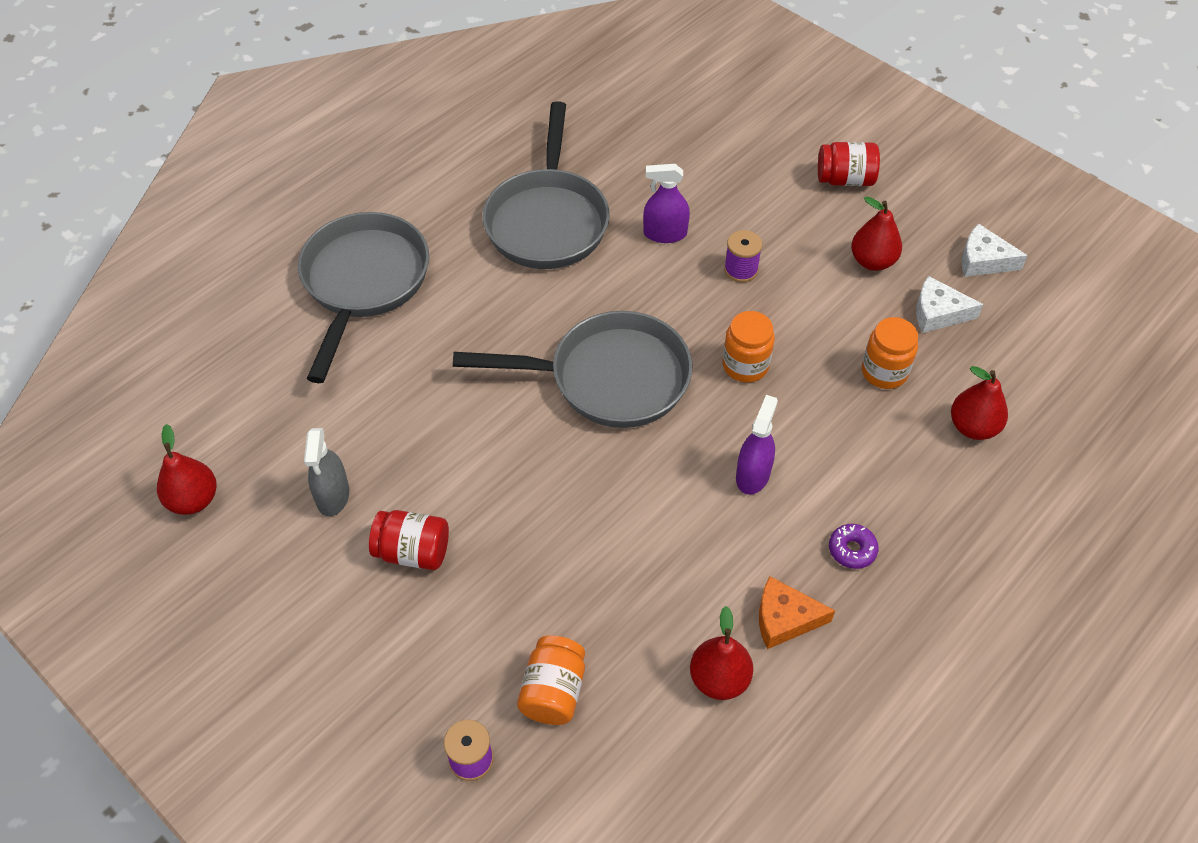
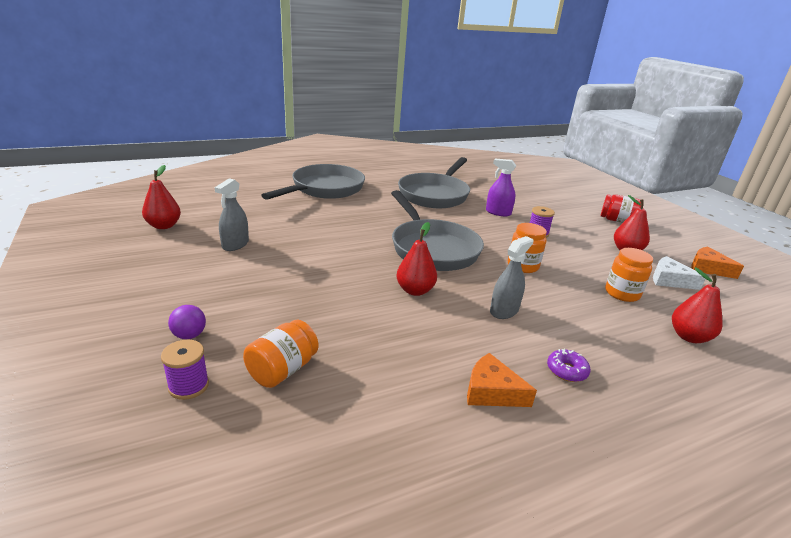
camera: 20 degrees right, 25 degrees down
red jar [369,510,449,570] -> none
grey pan [453,311,693,428] -> grey pan turned 45 degrees clockwise [391,190,484,271]
red pear [690,606,753,700] -> red pear moved to [396,222,437,296]
purple spray bottle [736,395,778,495] -> grey spray bottle [490,236,533,319]
white cheese [962,224,1028,277] -> orange cheese [691,246,744,279]
none -> purple ball [168,305,206,339]

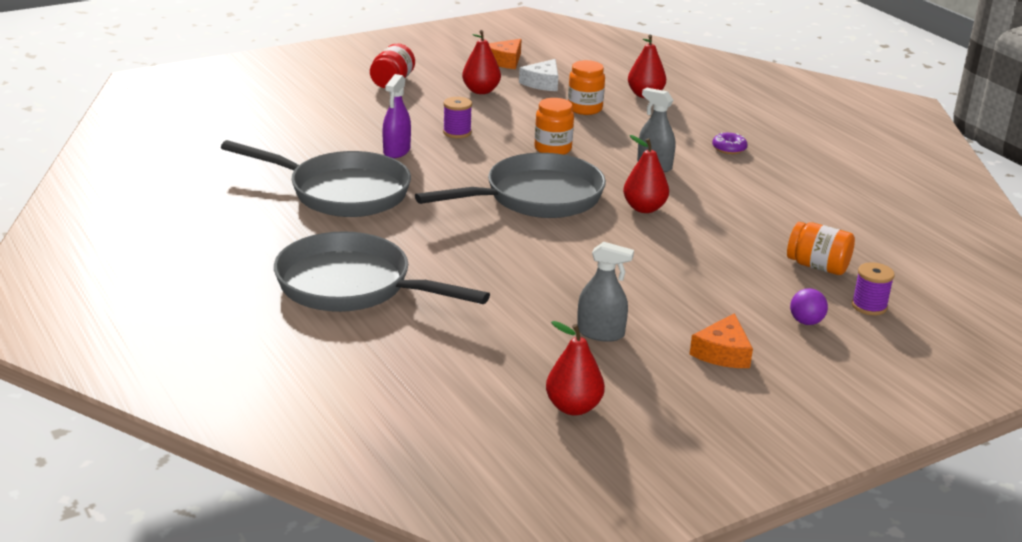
camera: 95 degrees left, 0 degrees up
orange cheese [467,353,537,407] -> orange cheese moved to [689,313,753,368]

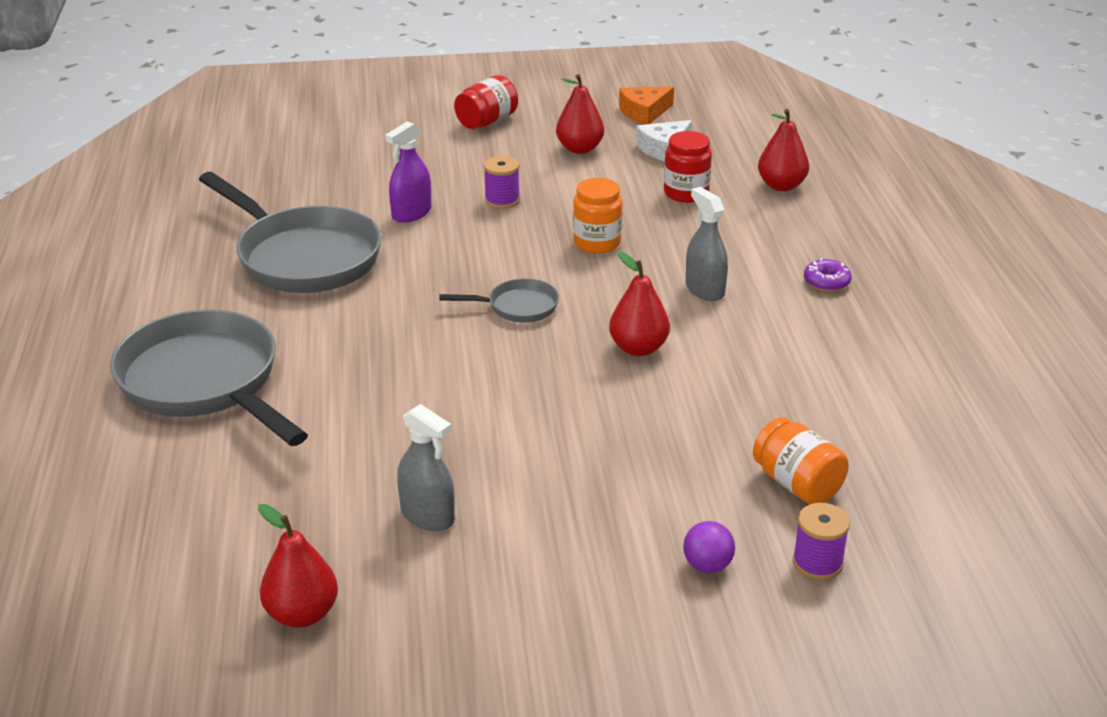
camera: 25 degrees right, 5 degrees up
grey pan [415,153,606,218] -> grey pan [439,278,559,322], size x0.46
orange jar [568,60,605,115] -> red jar [664,131,712,203]
orange cheese [689,313,753,368] -> none

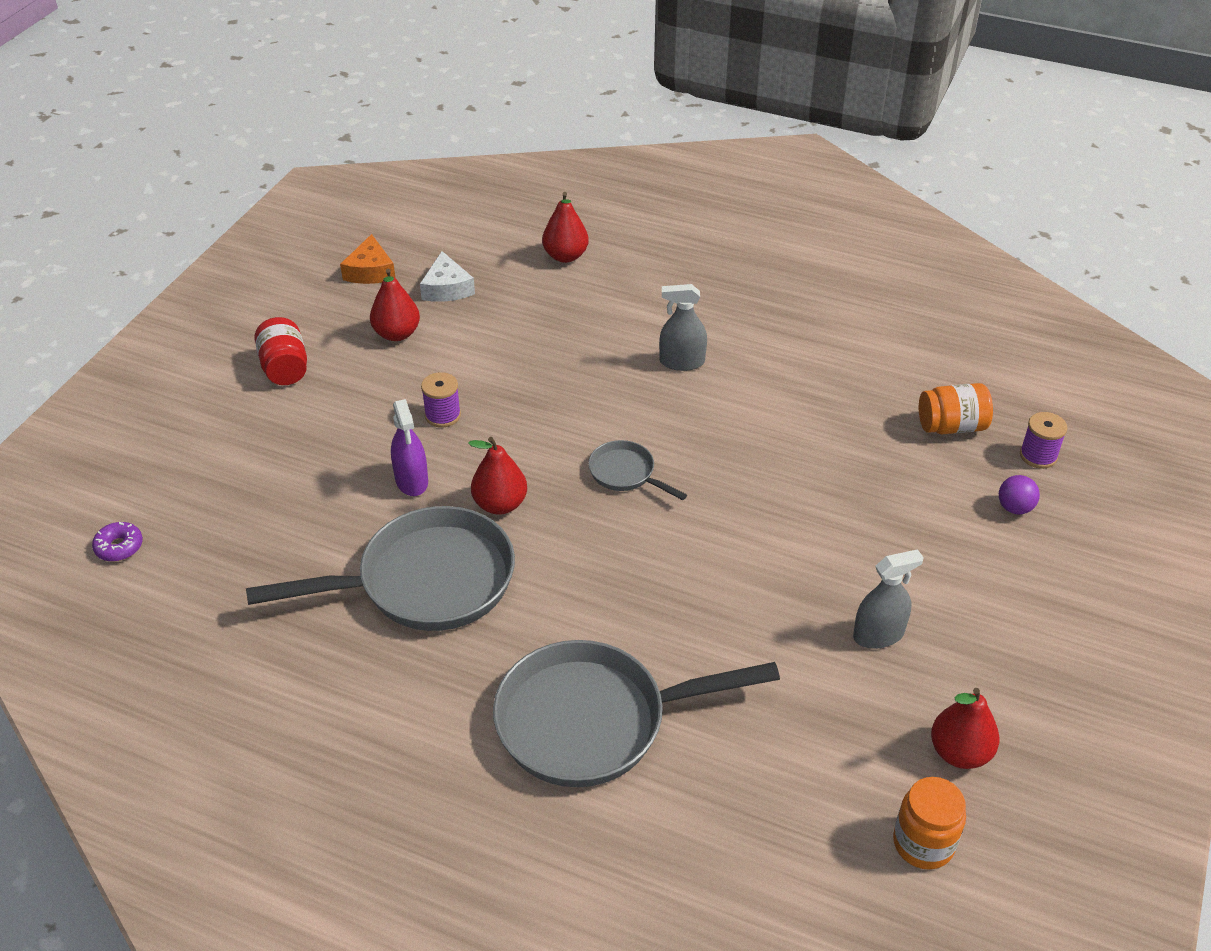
camera: 60 degrees left, 10 degrees up
grey pan [439,278,559,322] -> grey pan turned 75 degrees counterclockwise [588,440,687,500]
orange jar [573,178,623,253] -> orange jar moved to [893,777,966,869]
red pear [609,252,670,356] -> red pear moved to [468,437,527,515]
red jar [664,131,712,203] -> none
purple donut [804,258,852,292] -> purple donut moved to [92,522,143,561]

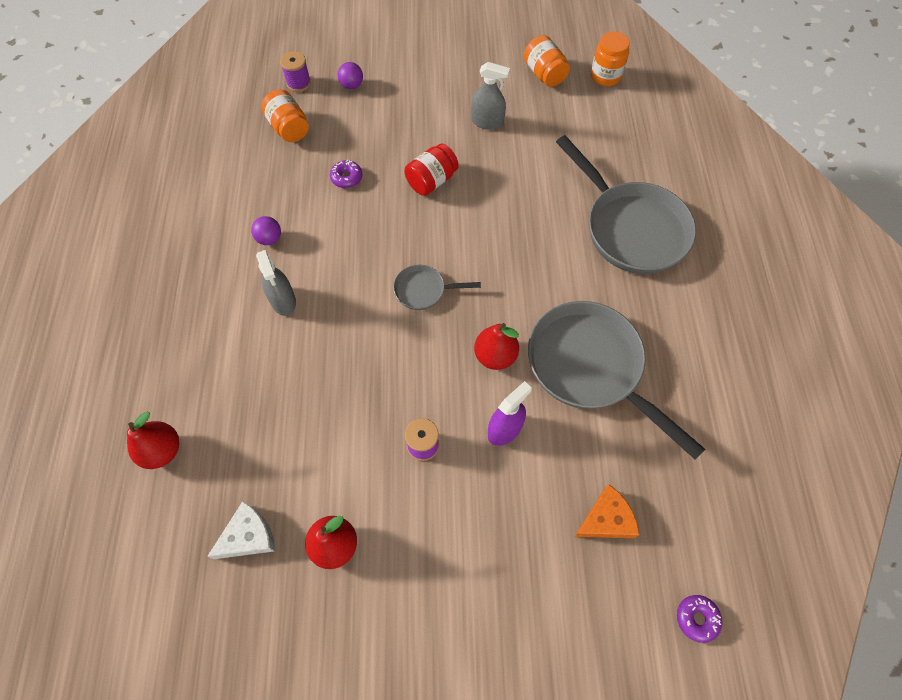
camera: 115 degrees left, 20 degrees up
red jar [254,317,307,385] -> red jar moved to [404,143,459,196]
orange cheese [340,234,395,284] -> orange cheese moved to [574,484,639,538]
grey pan [588,440,687,500] -> grey pan turned 75 degrees clockwise [393,265,481,310]
grey spray bottle [853,549,924,649] -> grey spray bottle turned 150 degrees clockwise [471,62,510,130]
red pear [931,688,999,769] -> orange jar [524,35,570,87]
none -> purple ball [251,216,281,245]
none -> purple donut [330,160,362,188]

